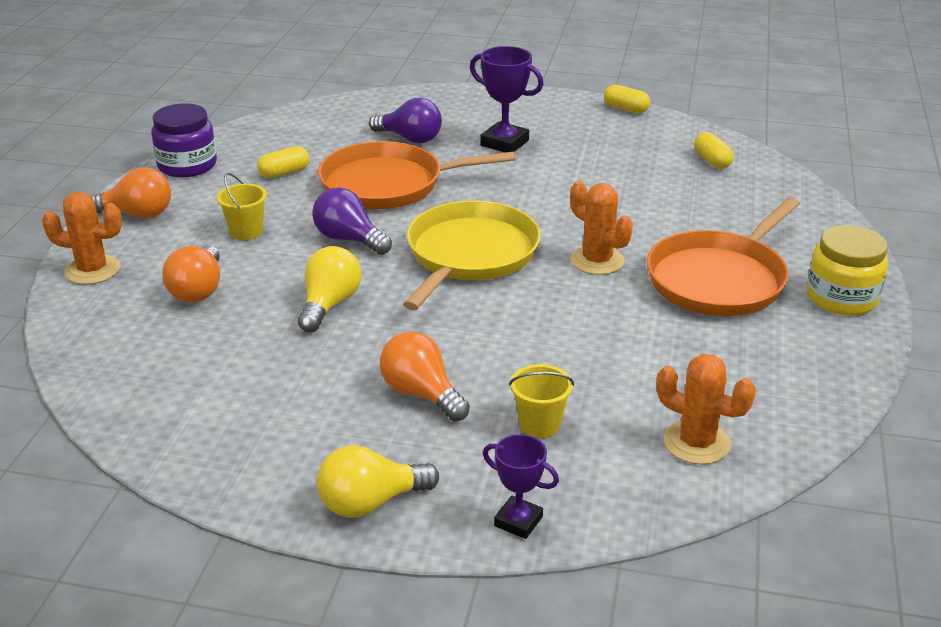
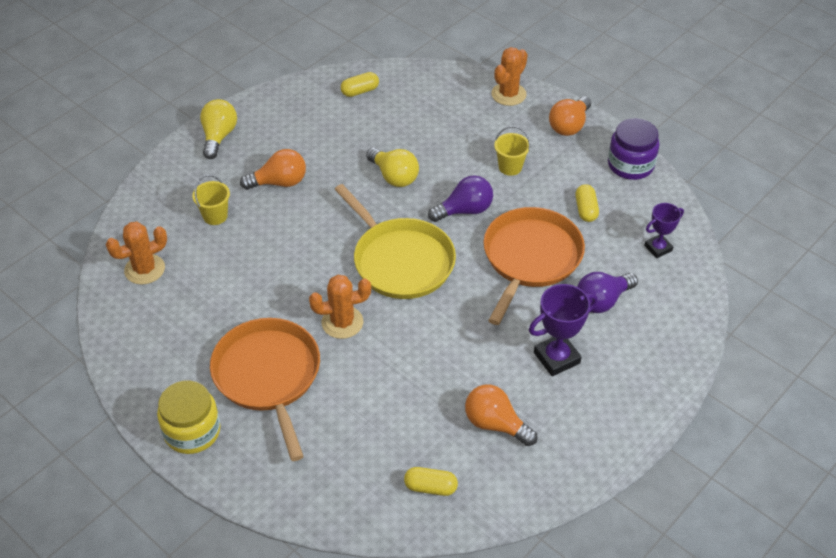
camera: 120 degrees right, 15 degrees up
orange light bulb [162,245,220,302] -> orange light bulb moved to [465,384,538,446]
purple trophy [483,434,559,539] -> purple trophy moved to [644,203,684,258]
yellow capsule [604,84,650,113] -> yellow capsule moved to [341,72,379,97]

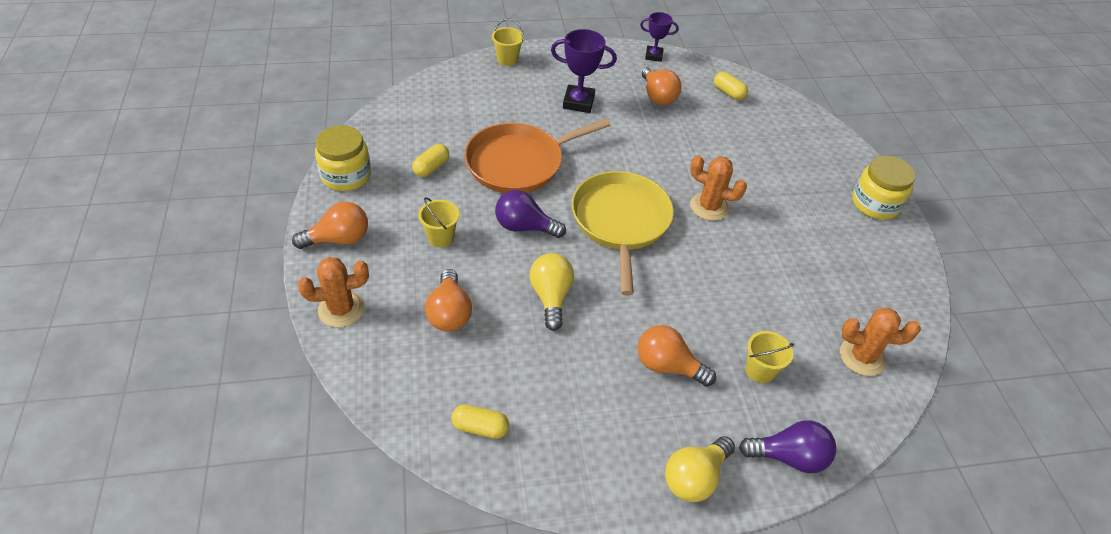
camera: 145 degrees left, 0 degrees up
orange pan [210,318,320,461] -> none
purple light bulb [577,272,638,313] -> purple light bulb moved to [739,420,836,473]
purple jar [608,118,659,180] -> yellow jar [315,125,371,191]
purple trophy [644,203,684,258] -> purple trophy moved to [640,12,679,62]
none -> orange light bulb [425,269,472,332]
none -> yellow bucket [492,18,524,66]

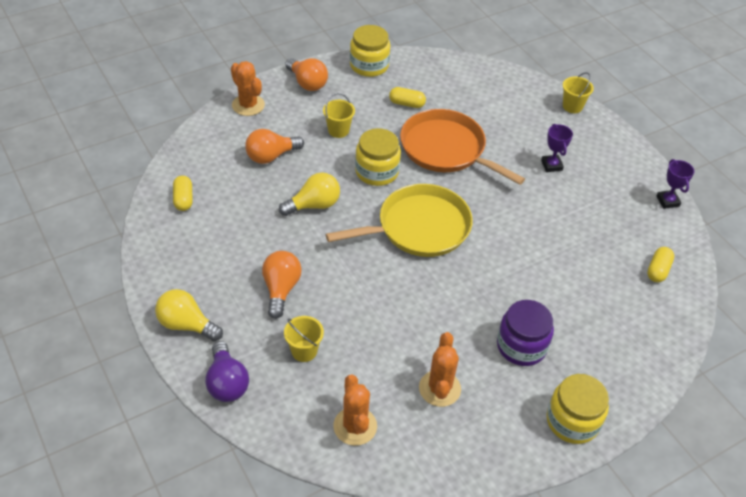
camera: 70 degrees right, 0 degrees up
purple light bulb [495,190,566,238] -> yellow jar [355,128,401,186]
purple trophy [551,29,617,113] -> purple trophy [541,124,573,172], size x0.64
orange light bulb [642,67,682,105] -> none
orange cactus [690,155,747,221] -> orange cactus moved to [419,332,461,407]
none -> purple jar [497,300,554,366]

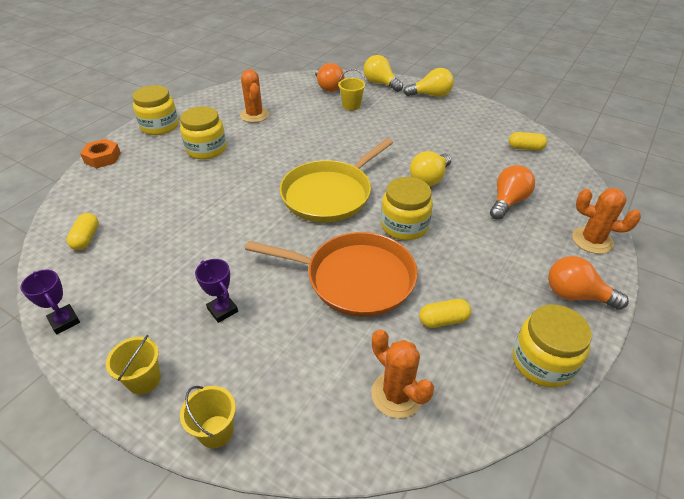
camera: 155 degrees right, 5 degrees down
yellow capsule [173,176,193,211] -> yellow capsule turned 45 degrees counterclockwise [509,132,547,151]
purple light bulb [205,341,249,402] -> yellow light bulb [364,55,403,92]
orange light bulb [262,251,302,319] -> orange light bulb moved to [315,63,344,92]
yellow bucket [323,93,355,138] -> yellow bucket moved to [106,335,161,395]
orange cactus [333,375,377,446] -> orange cactus moved to [371,329,434,418]
purple jar [497,300,554,366] -> yellow jar [180,106,226,160]
none -> orange nut [80,139,121,168]

